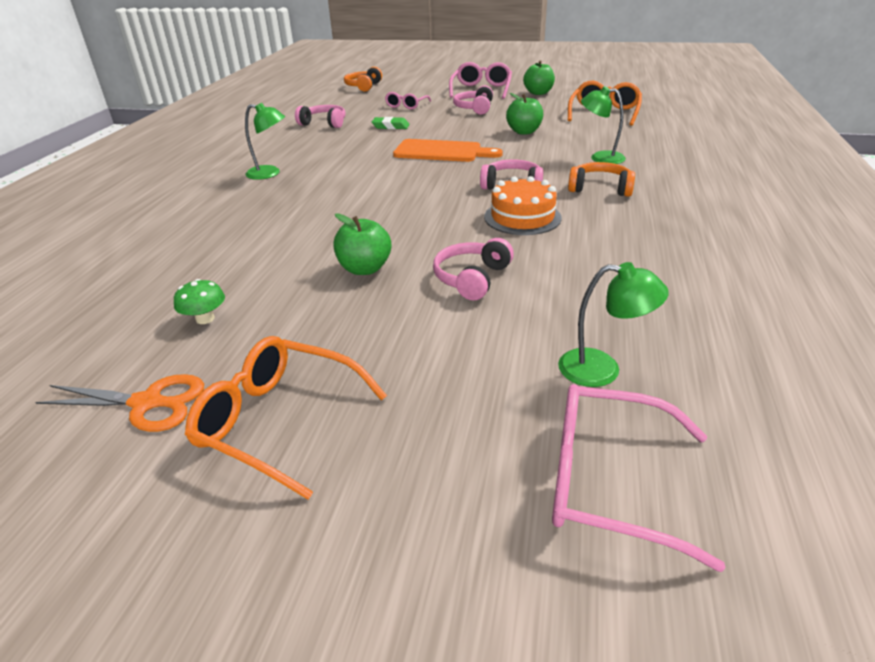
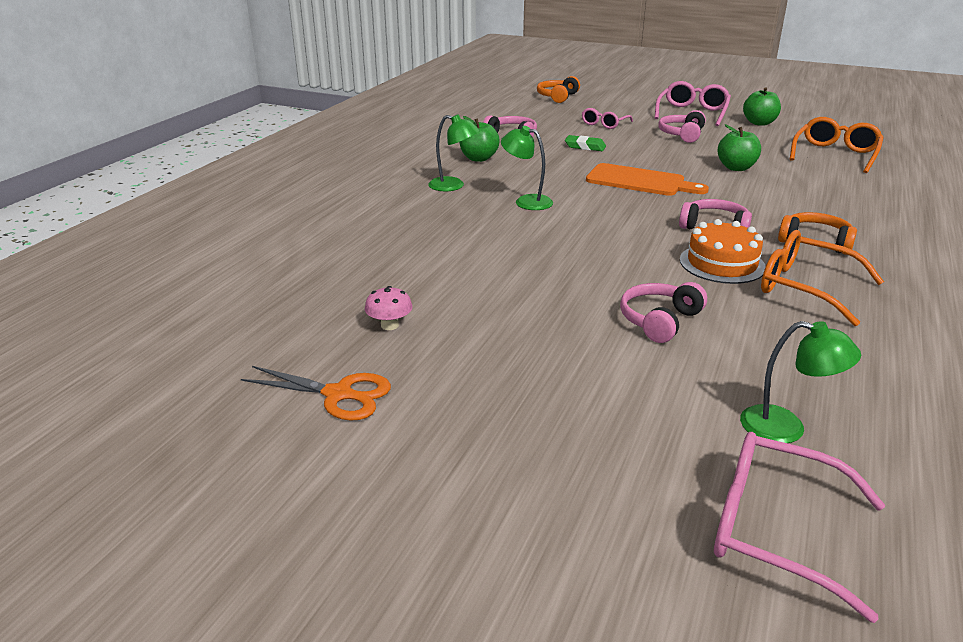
camera: 10 degrees right, 5 degrees down
green mushroom [174,279,225,324] -> pink mushroom [365,286,413,330]
orange glasses [185,336,387,499] -> orange glasses moved to [761,230,884,326]
green apple [334,213,391,275] -> green apple moved to [459,116,500,162]
green lamp [581,86,626,164] -> green lamp moved to [501,126,553,210]

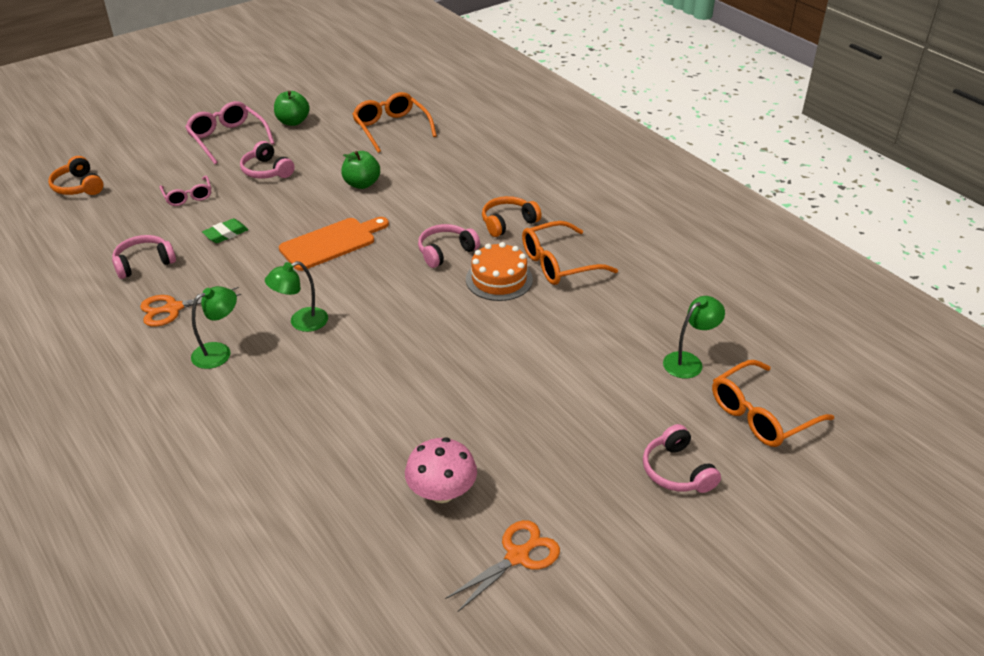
camera: 60 degrees left, 10 degrees up
pink mushroom [365,286,413,330] -> pink mushroom [405,438,477,503], size x1.70
green apple [459,116,500,162] -> orange scissors [140,287,241,327]
pink headphones [620,282,707,343] -> pink headphones moved to [643,424,721,493]
pink glasses [714,432,885,623] -> orange glasses [712,360,834,447]

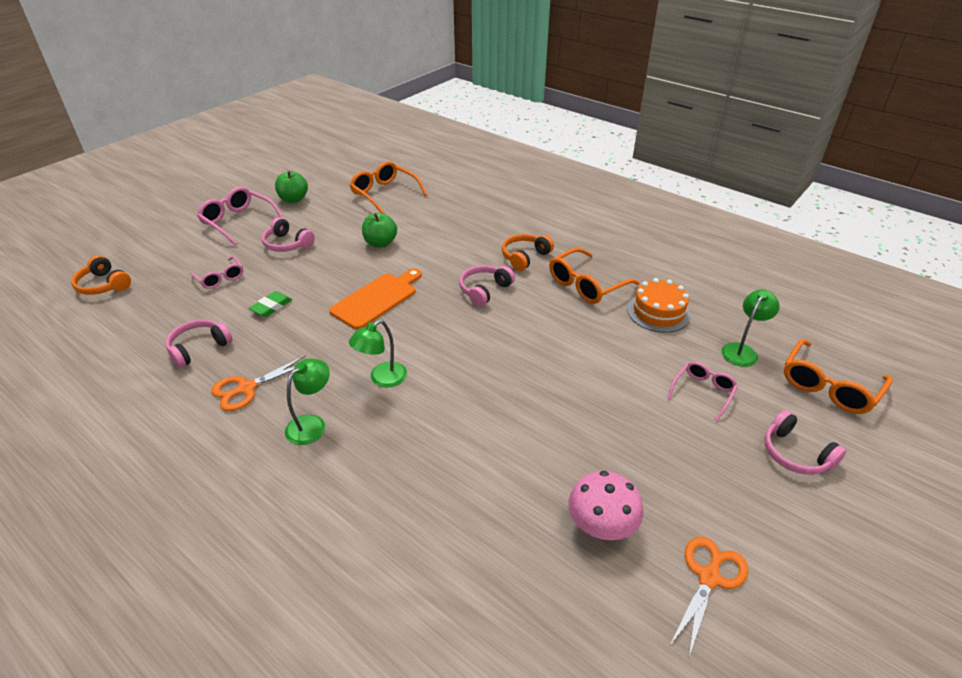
camera: 15 degrees left, 0 degrees up
orange cake [466,242,533,301] -> orange cake moved to [627,278,691,333]
none -> pink glasses [668,361,738,421]

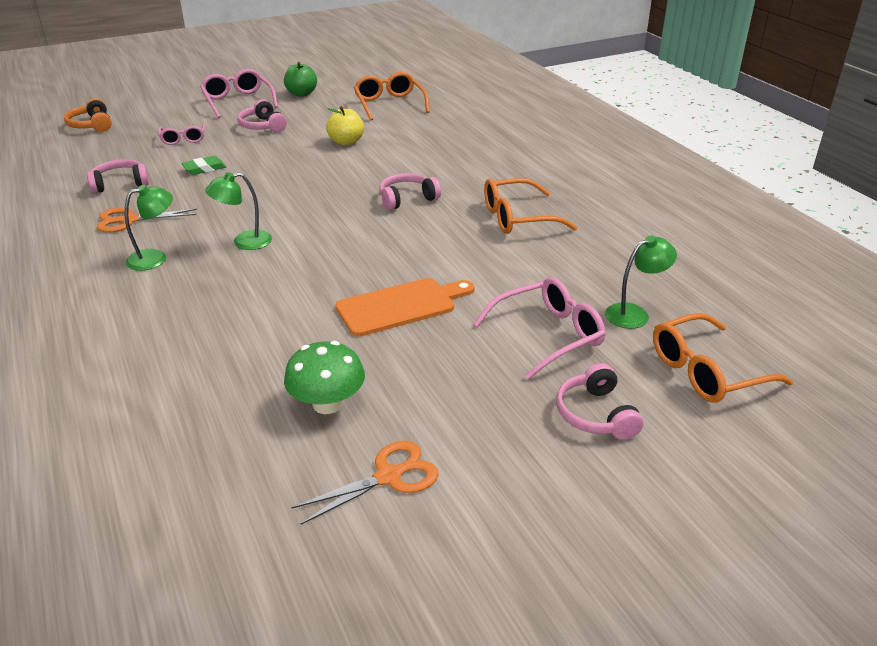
camera: 25 degrees right, 5 degrees down
orange cutting board [329,269,422,330] -> orange cutting board moved to [336,278,475,337]
green apple [362,213,397,248] -> yellow apple [326,106,364,146]
orange headphones [502,234,554,271] -> none
pink mushroom [568,471,644,540] -> green mushroom [284,341,365,414]
orange cake [627,278,691,333] -> none
pink glasses [668,361,738,421] -> pink glasses [473,277,605,380], size x1.62

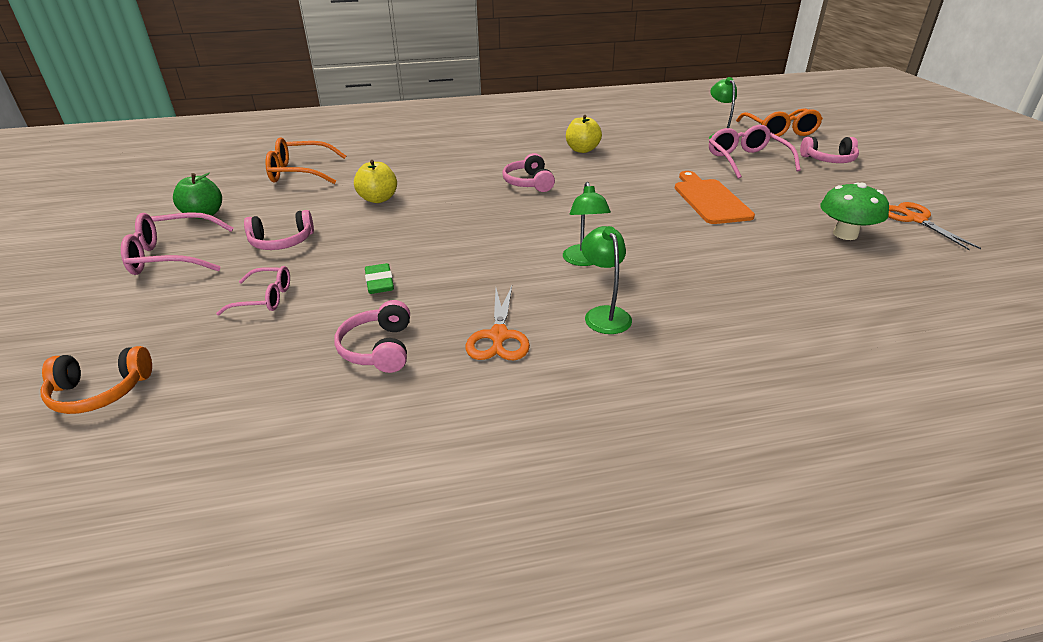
camera: 75 degrees left, 0 degrees up
orange glasses [484,178,578,234] -> yellow apple [566,115,602,153]

